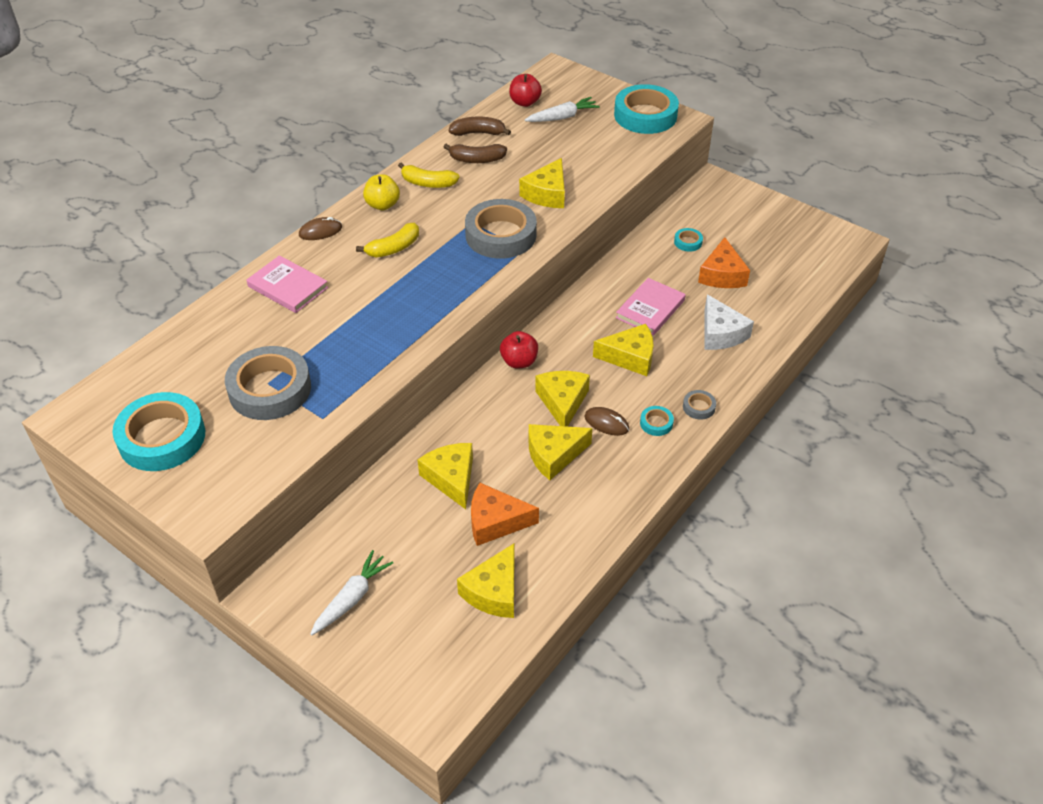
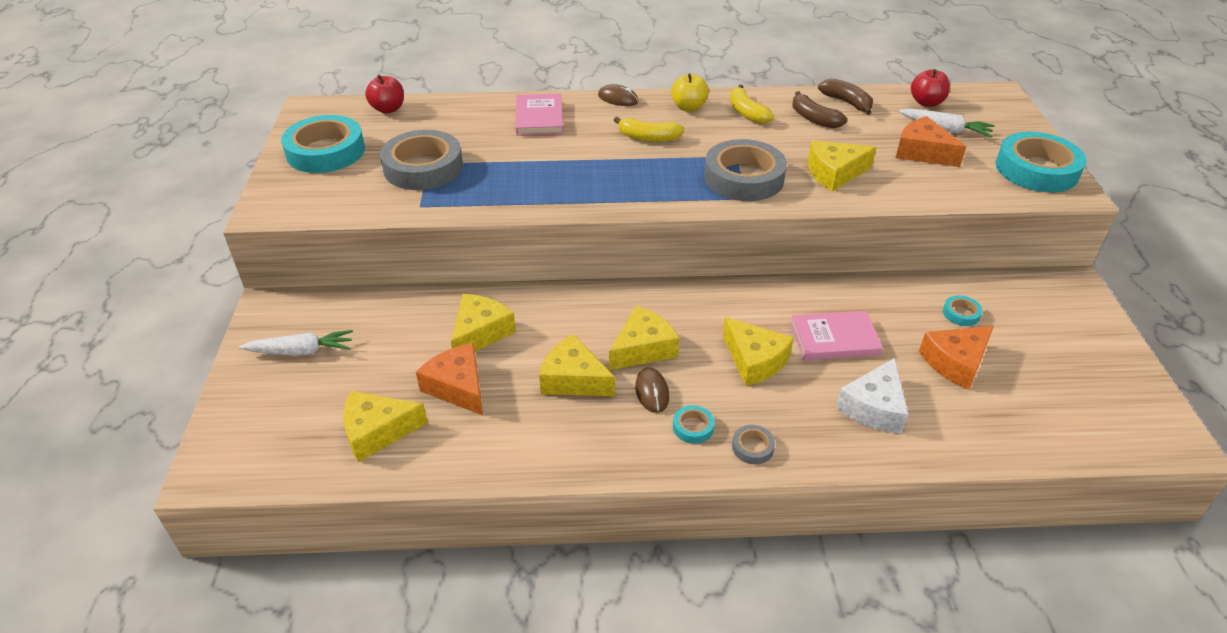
camera: 50 degrees right, 5 degrees down
red apple [500,331,538,369] -> red apple moved to [365,75,404,113]
none -> orange cheese [896,116,967,167]

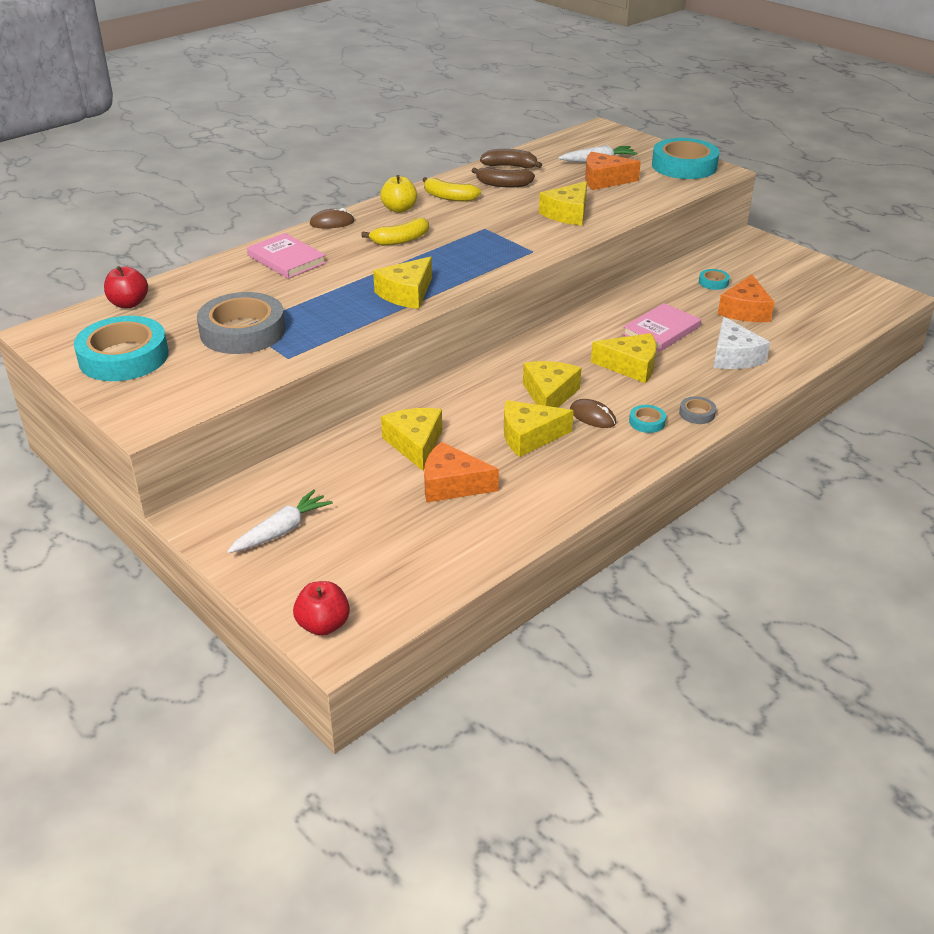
camera: 40 degrees left, 5 degrees down
yellow cheese [343,391,428,462] -> yellow cheese moved to [373,256,432,309]
grey tape [704,139,787,201] -> none
red apple [911,69,950,107] -> red apple moved to [293,581,350,636]

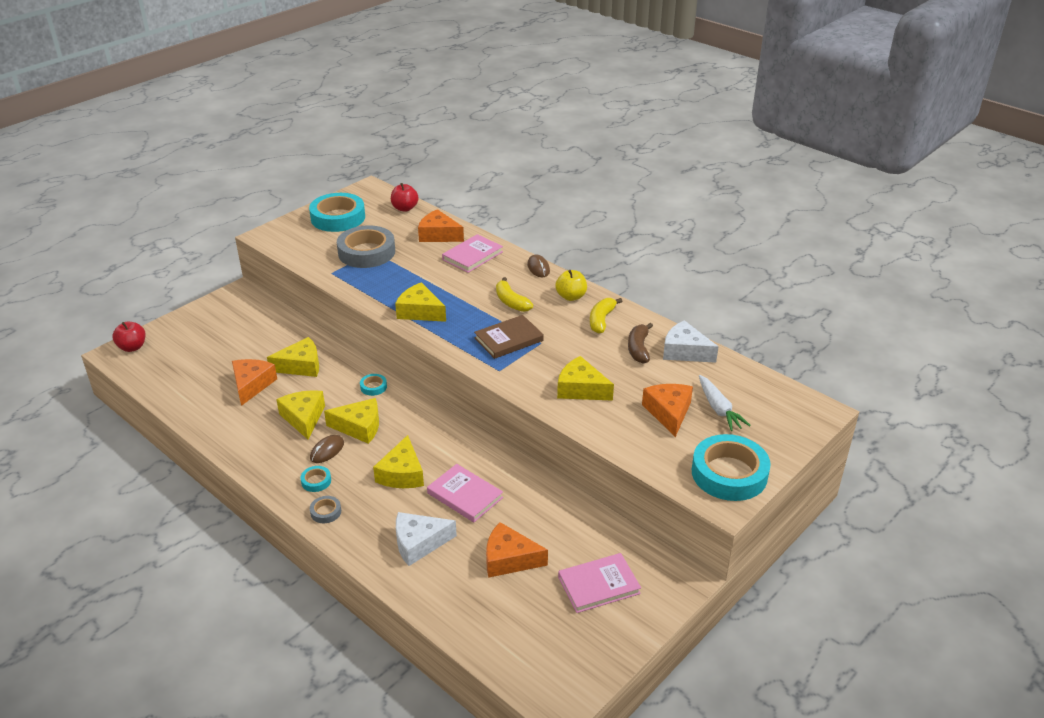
camera: 85 degrees right, 0 degrees up
white carrot [227,490,333,553] -> none
brown banana [480,149,542,168] -> white cheese [663,320,718,363]
turquoise tape [699,269,730,290] -> turquoise tape moved to [360,374,387,396]
none -> orange cheese [418,209,464,242]
none -> brown book [474,315,544,359]
none -> pink book [558,553,641,613]

